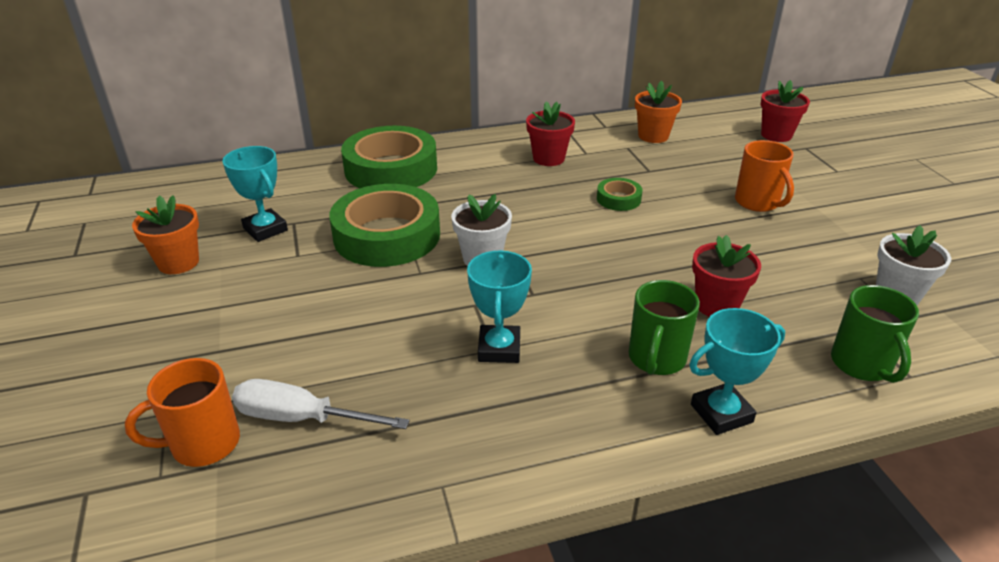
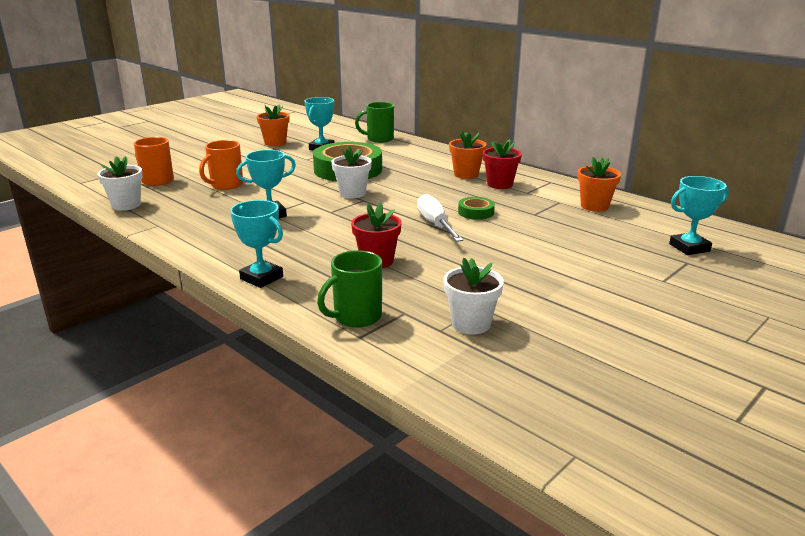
camera: 60 degrees right, 10 degrees down
white screwdriver [232,379,410,429] -> white screwdriver moved to [417,194,463,242]
green tape [341,126,437,188] -> none
green mug [629,280,700,375] -> green mug moved to [355,102,394,143]
orange mug [735,140,794,212] -> orange mug moved to [199,140,243,190]
red flower pot [761,80,810,142] -> turquoise trophy [669,176,729,255]
none -> white flower pot [97,156,143,211]
none -> orange flower pot [449,130,486,179]

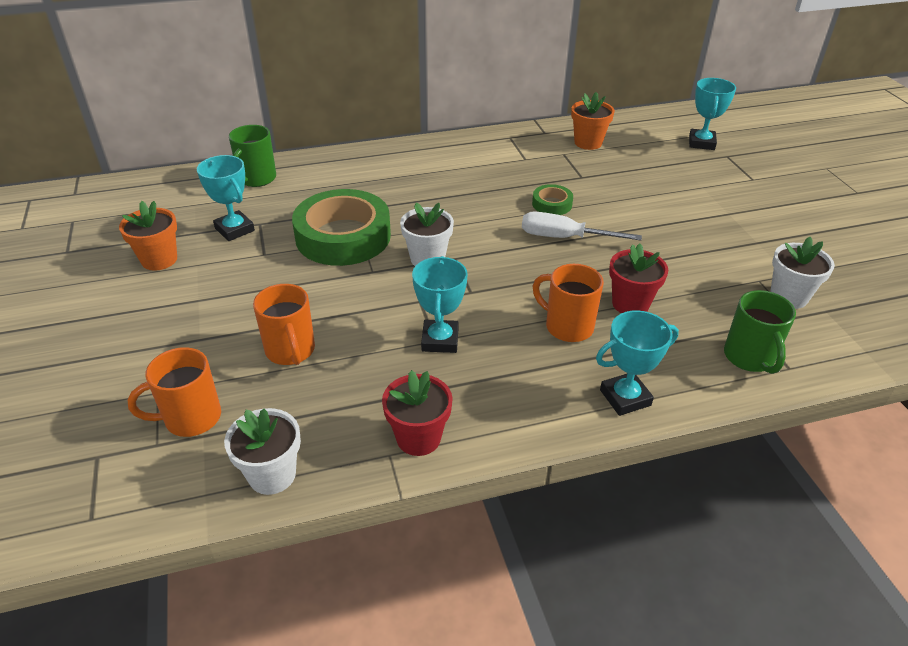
camera: 60 degrees left, 15 degrees up
orange flower pot [449,130,486,179] -> none
red flower pot [483,139,522,189] -> red flower pot moved to [382,370,453,456]
none -> orange mug [533,264,604,342]

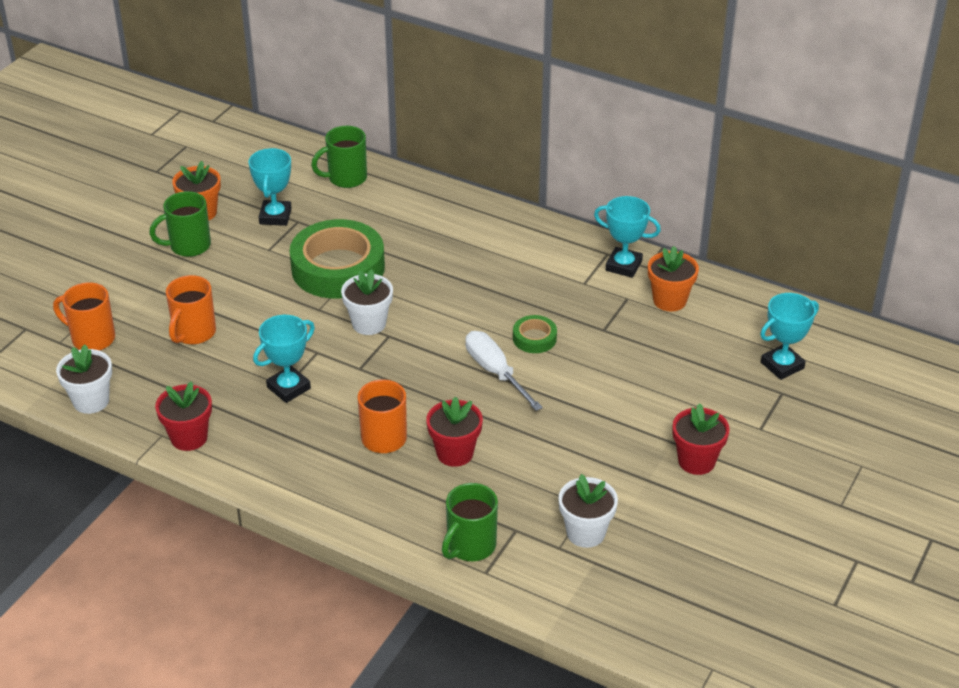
camera: 45 degrees right, 0 degrees up
turquoise trophy [596,311,679,416] -> turquoise trophy moved to [594,196,661,278]
none -> green mug [149,191,211,257]
none -> red flower pot [673,403,730,475]

